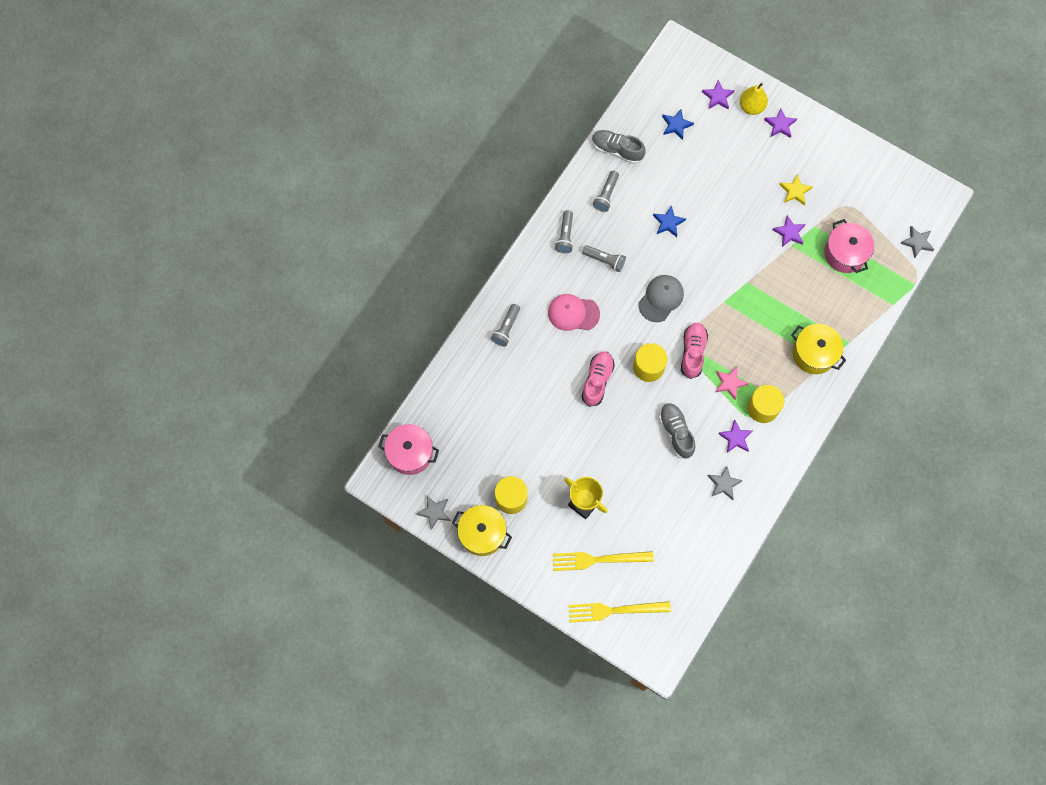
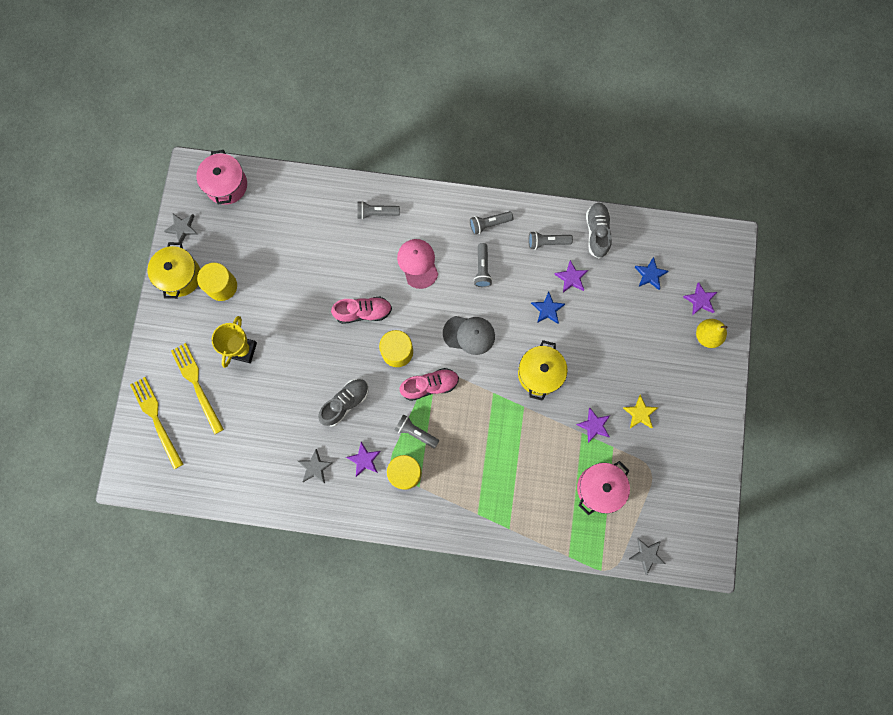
camera: 65 degrees right, 5 degrees up
pink star [716,367,749,400] -> grey flashlight [394,414,439,448]
purple star [764,108,797,138] -> purple star moved to [554,260,588,292]
yellow pot [791,324,846,374] -> yellow pot moved to [518,340,568,401]

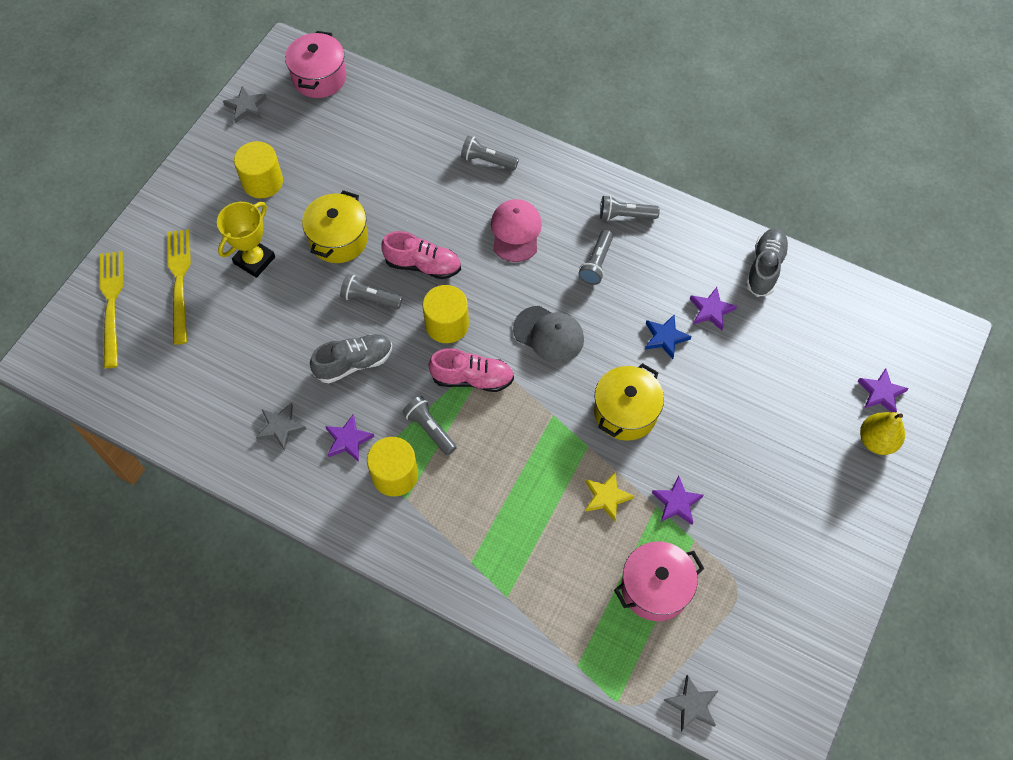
camera: 20 degrees right, 15 degrees down
yellow pot [148,242,200,299] -> yellow pot moved to [302,190,368,263]
grey flashlight [528,231,573,250] -> grey flashlight moved to [340,274,403,309]
yellow star [623,395,659,428] -> yellow star moved to [585,471,634,522]
blue star [635,257,669,290] -> none

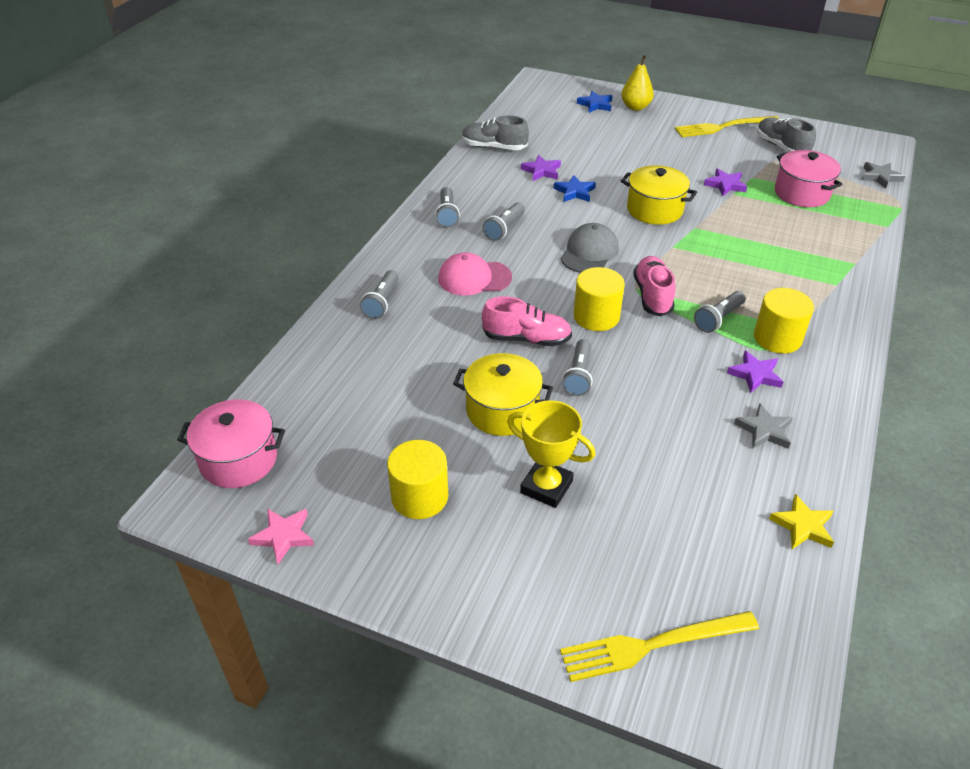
camera: 95 degrees left, 20 degrees down
yellow fork [167,229,191,344] -> yellow fork moved to [675,116,780,137]
grey star [223,86,267,123] -> pink star [248,509,314,564]
grey shoe [310,334,392,383] -> grey shoe moved to [757,117,816,152]
pink shoe [381,231,461,279] -> pink shoe turned 90 degrees clockwise [482,296,572,347]
grey flashlight [578,230,613,285] -> grey flashlight turned 105 degrees clockwise [483,202,525,241]
yellow star [585,471,634,522] -> yellow star moved to [769,494,834,549]
purple star [858,368,909,412] -> blue star [577,91,612,113]

